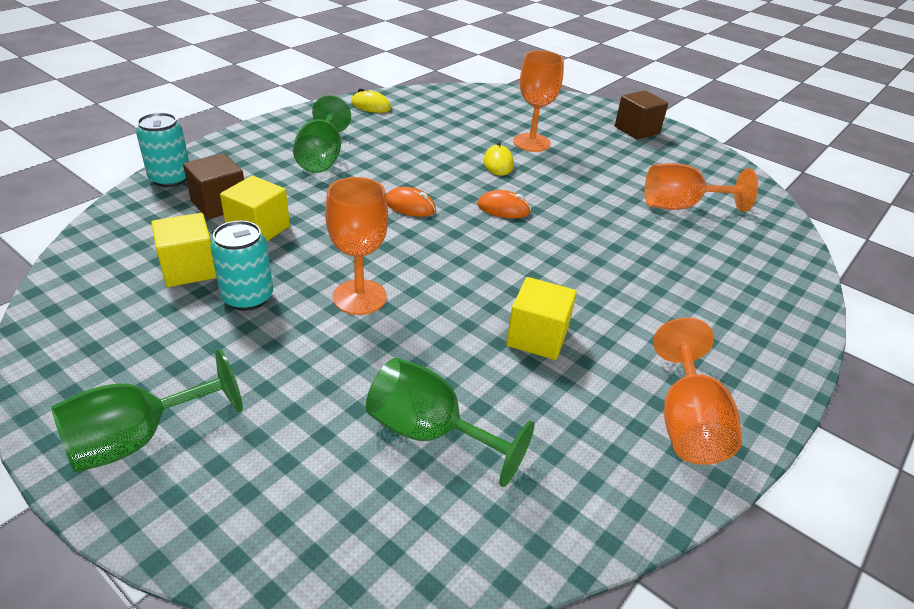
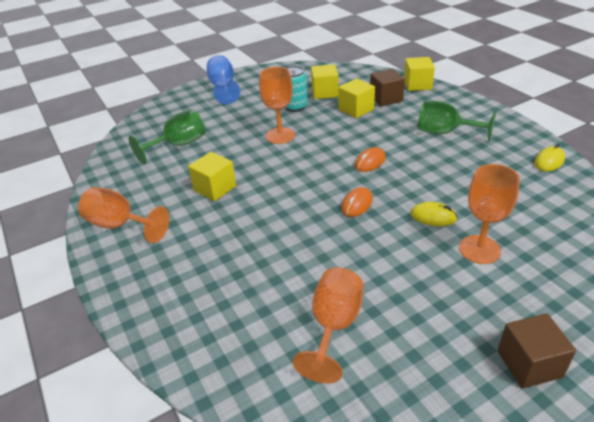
camera: 115 degrees right, 0 degrees up
green goblet [51,349,243,473] -> blue goblet [207,55,240,104]
turquoise can [136,113,189,187] -> yellow cube [404,57,435,91]

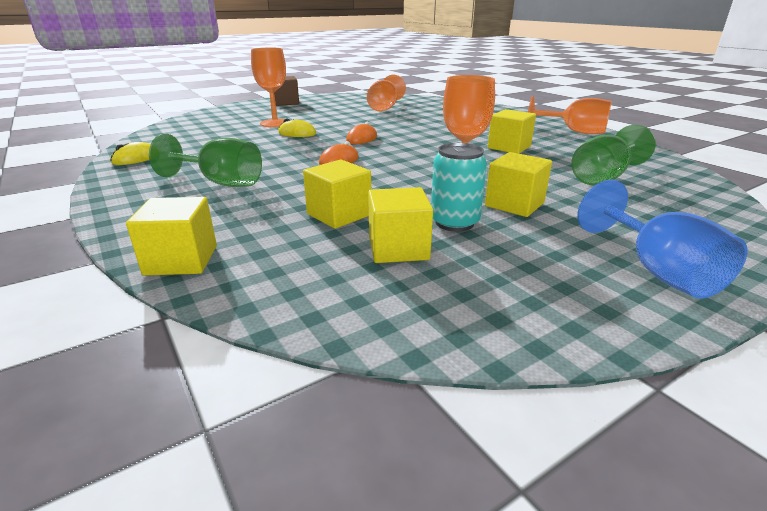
camera: 175 degrees right, 10 degrees down
brown cube [370,69,405,107] -> none
none -> yellow cube [485,152,552,217]

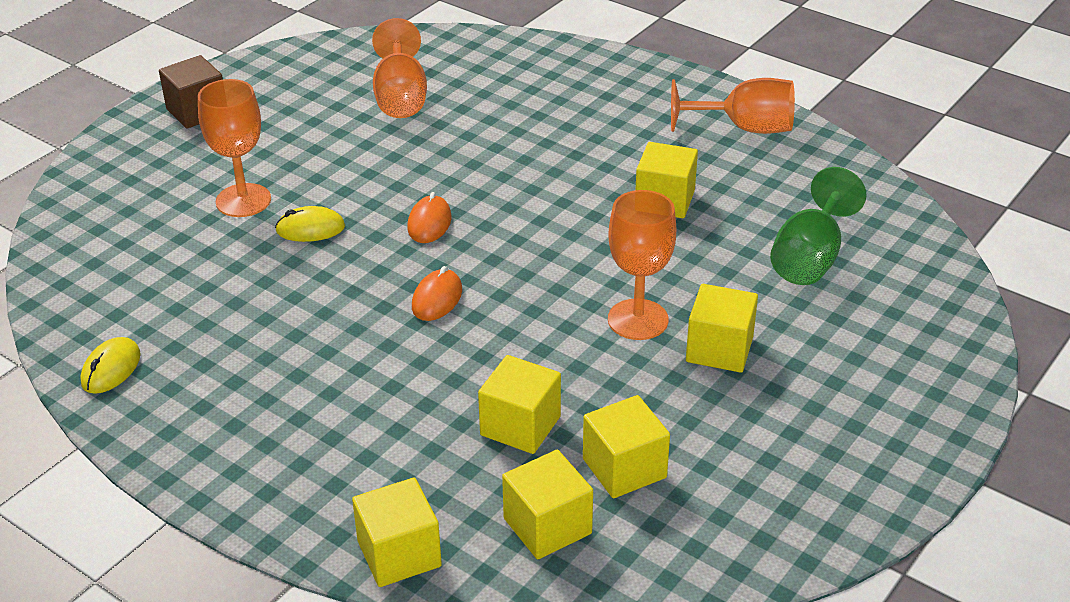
camera: 20 degrees left, 10 degrees up
green goblet [149,134,262,187] -> none
turquoise can [431,143,487,232] -> none
blue goblet [578,179,748,299] -> none
none -> yellow cube [502,450,593,559]

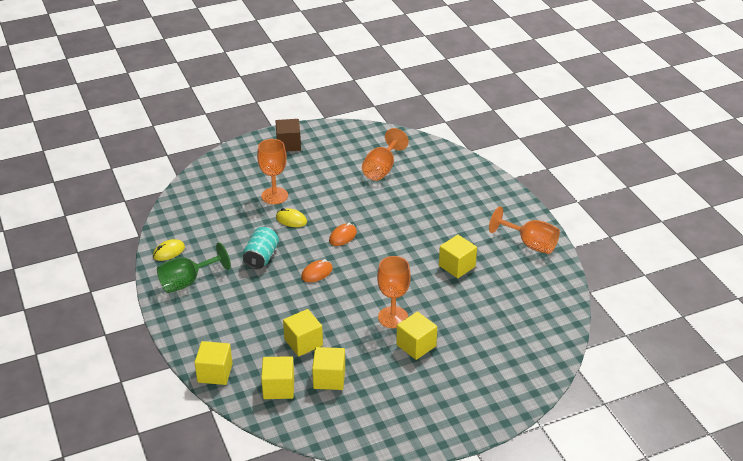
camera: 30 degrees right, 0 degrees up
green goblet [770,167,867,285] -> green goblet moved to [157,242,231,293]
none -> turquoise can [243,226,279,269]

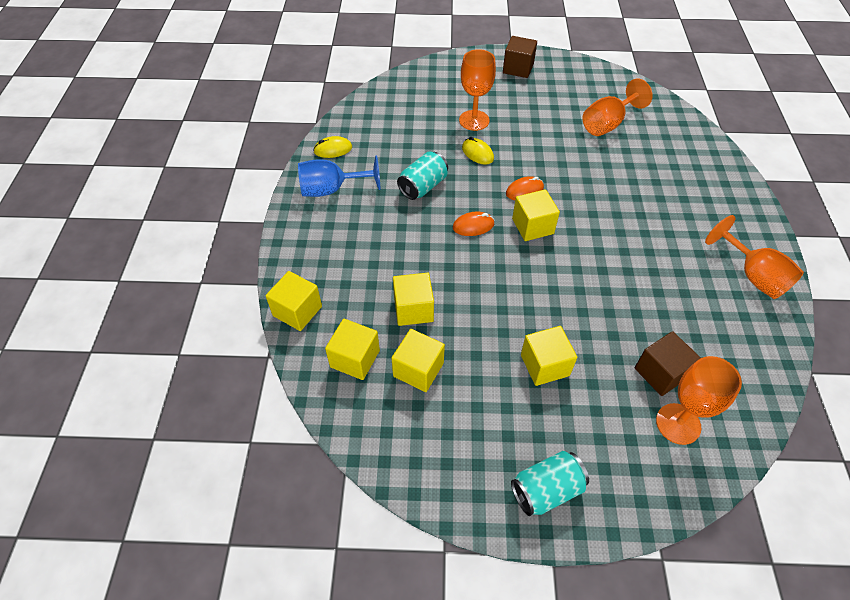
camera: 25 degrees right, 15 degrees up
green goblet [157,242,231,293] -> blue goblet [298,156,380,197]
orange goblet [377,256,411,328] -> orange goblet moved to [656,356,742,445]
yellow cube [439,235,477,278] -> yellow cube moved to [512,189,560,241]
none -> turquoise can [511,451,589,516]
none -> brown cube [635,331,701,396]

